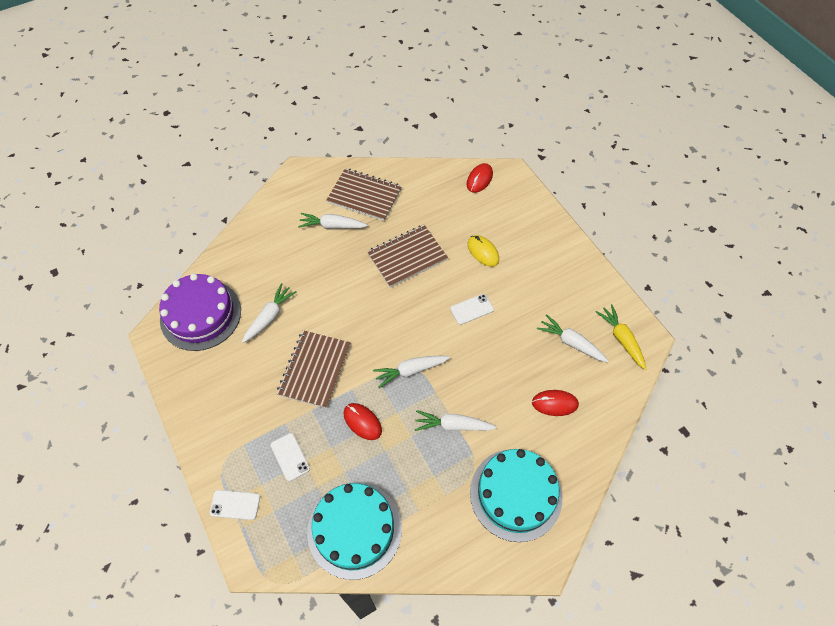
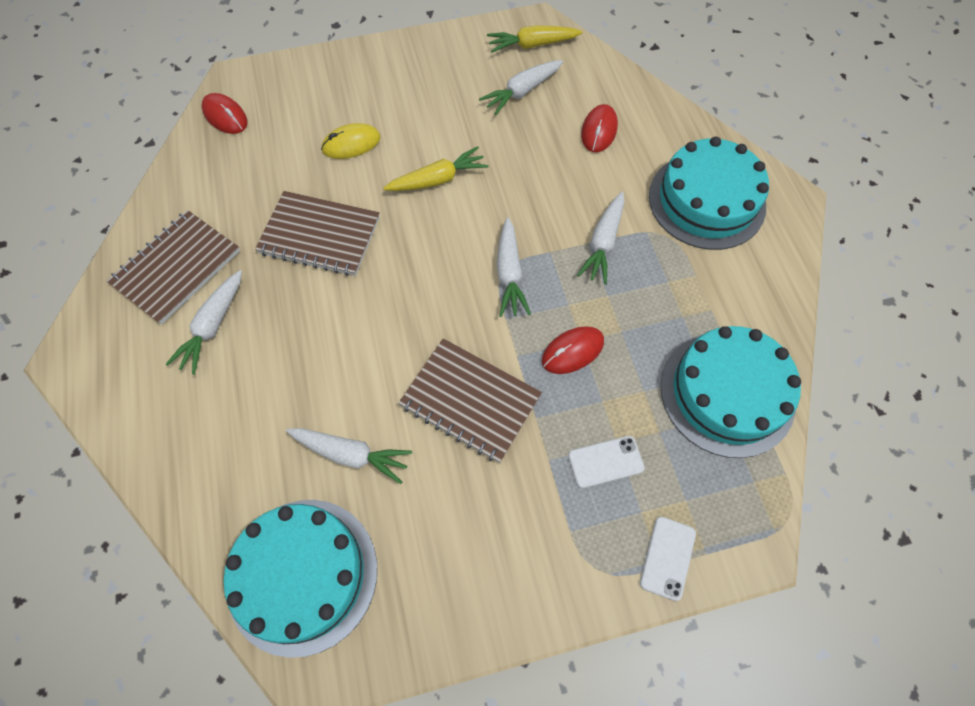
camera: 75 degrees left, 5 degrees up
purple cake [159,273,241,351] -> turquoise cake [224,500,377,658]
white carrot [242,283,297,343] -> white carrot turned 150 degrees clockwise [286,428,412,484]
brown notebook [367,225,448,288] -> brown notebook turned 60 degrees counterclockwise [255,191,380,276]
white phone [450,294,494,325] -> yellow carrot [383,146,489,191]

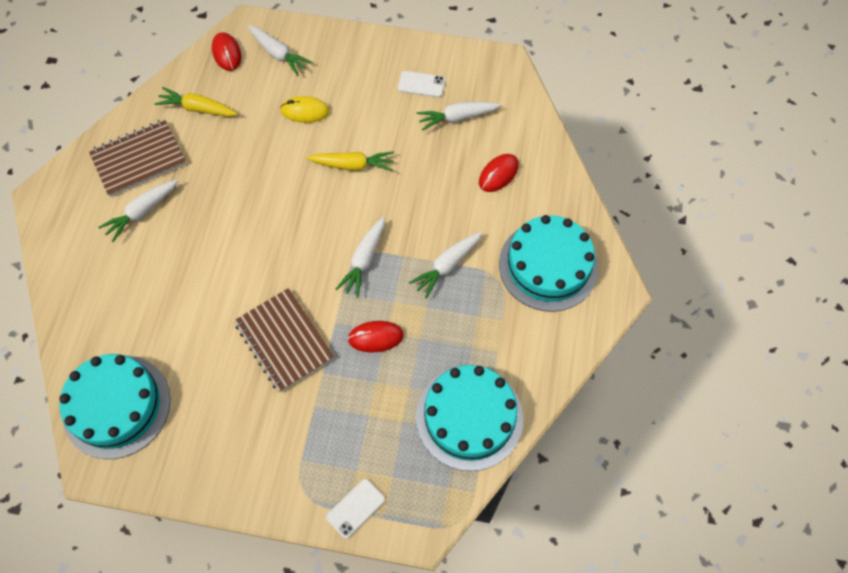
camera: 25 degrees right, 0 degrees up
brown notebook [255,191,380,276] -> none
white carrot [286,428,412,484] -> white carrot moved to [248,25,313,76]
yellow carrot [487,25,582,53] -> yellow carrot moved to [154,87,237,117]
white phone [568,436,645,488] -> white phone moved to [398,71,445,98]

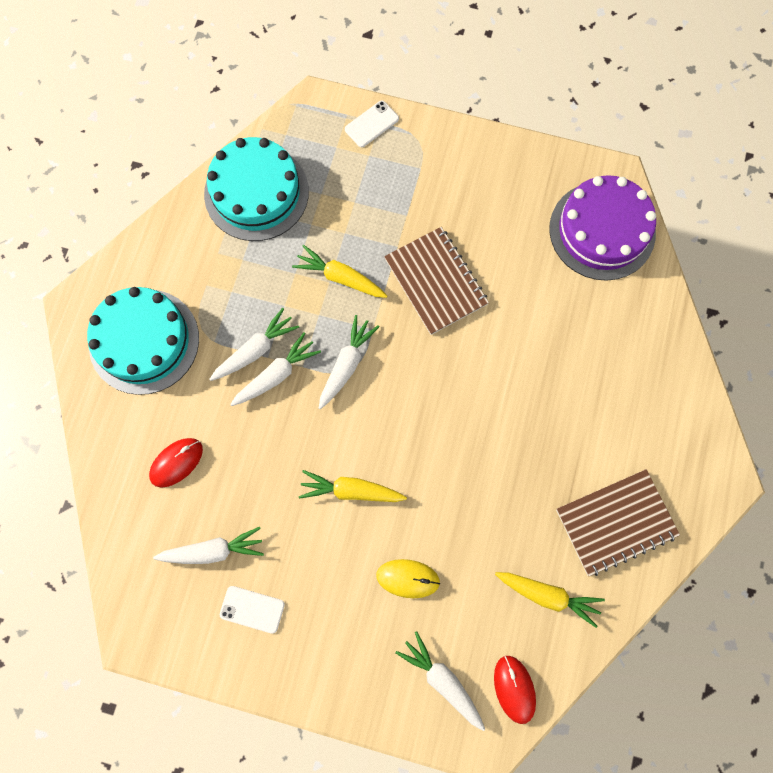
camera: 175 degrees left, 10 degrees up
turquoise cake [59,354,171,459] -> purple cake [549,175,656,281]
white carrot [98,180,178,242] -> white carrot moved to [230,332,321,406]
red mouse [348,321,404,352] -> yellow carrot [292,245,387,298]

